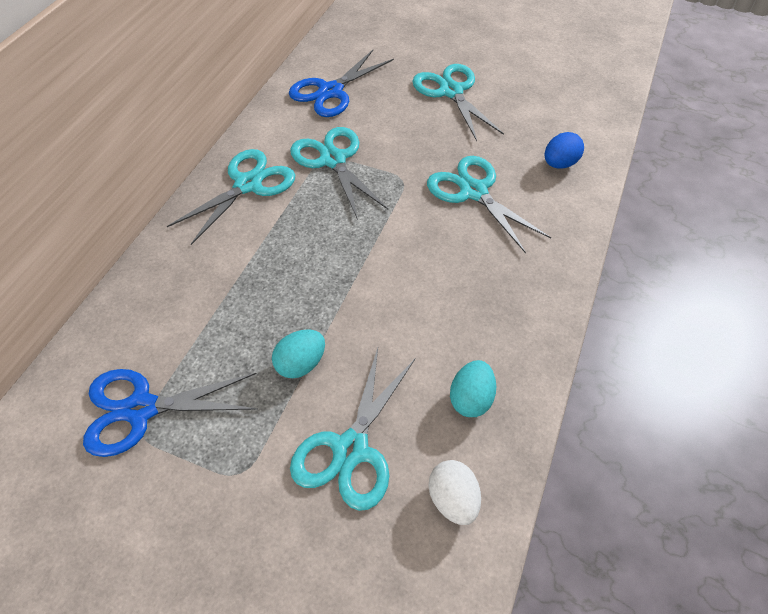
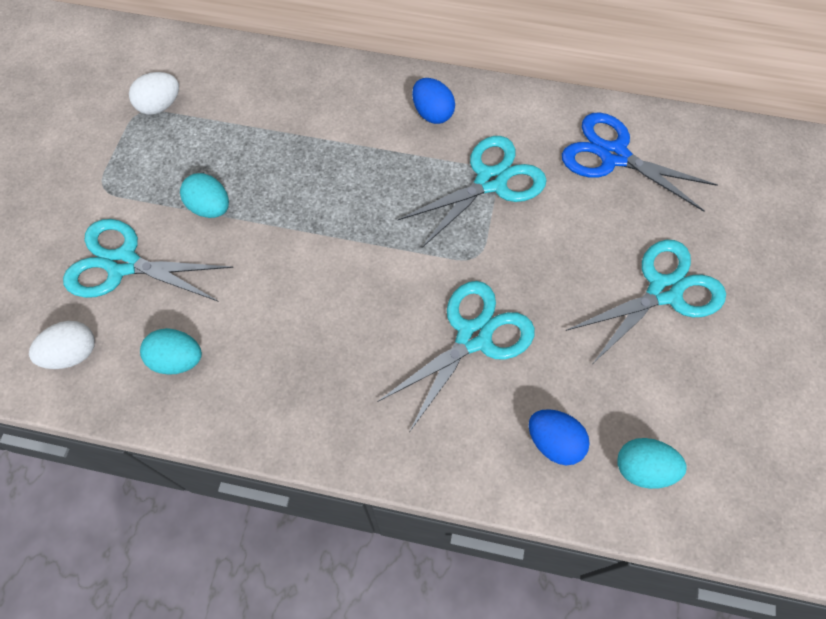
camera: 80 degrees right, 10 degrees up
blue scissors [83,369,258,457] -> white egg [129,72,179,115]
turquoise scissors [167,149,295,245] -> blue egg [412,78,455,124]
none -> turquoise egg [617,438,687,489]

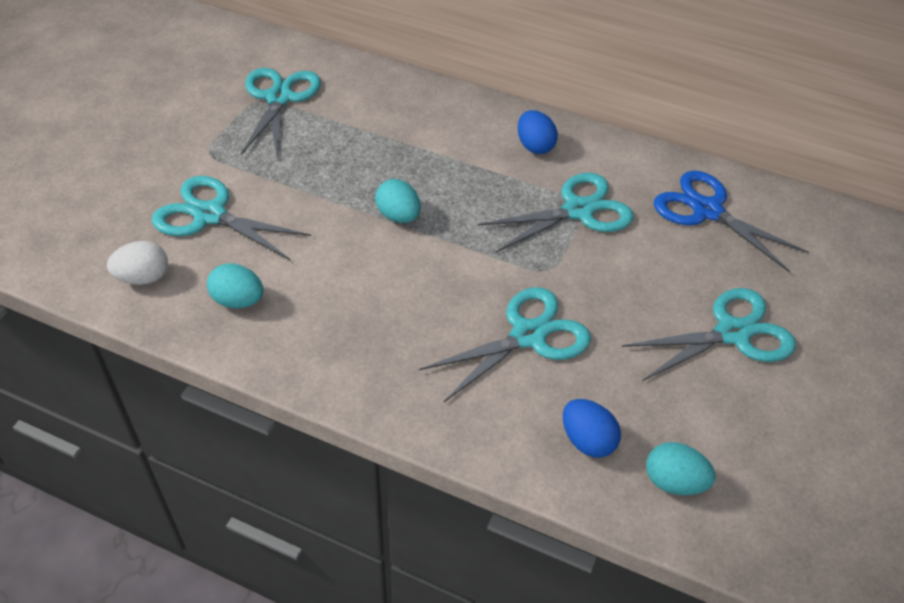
camera: 10 degrees right, 15 degrees down
white egg [129,72,179,115] -> turquoise scissors [241,68,321,158]
turquoise egg [180,173,229,218] -> turquoise egg moved to [375,179,421,223]

